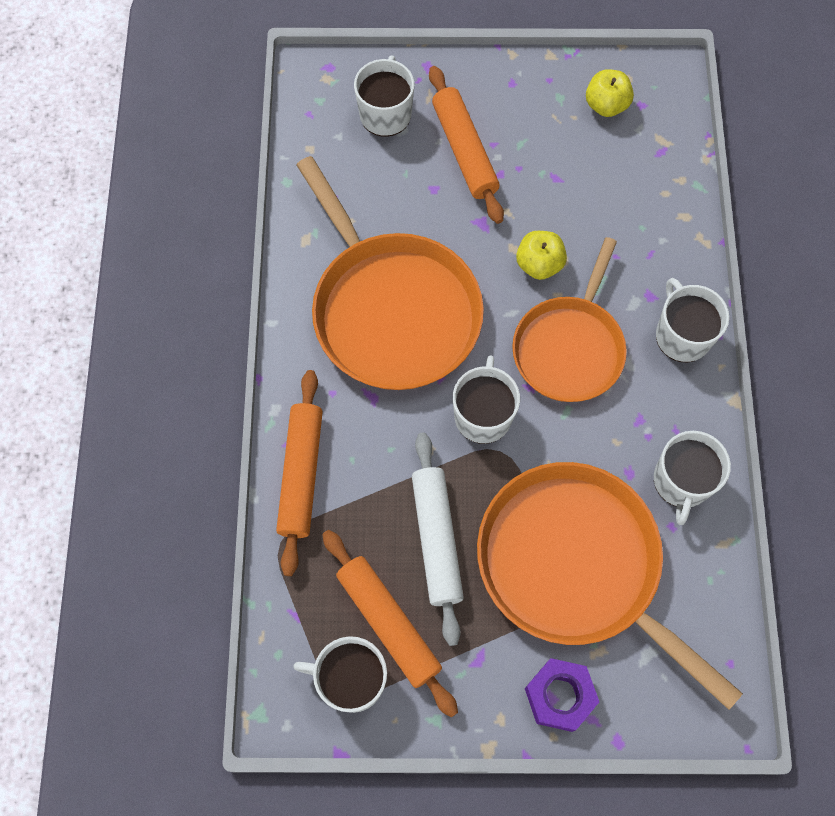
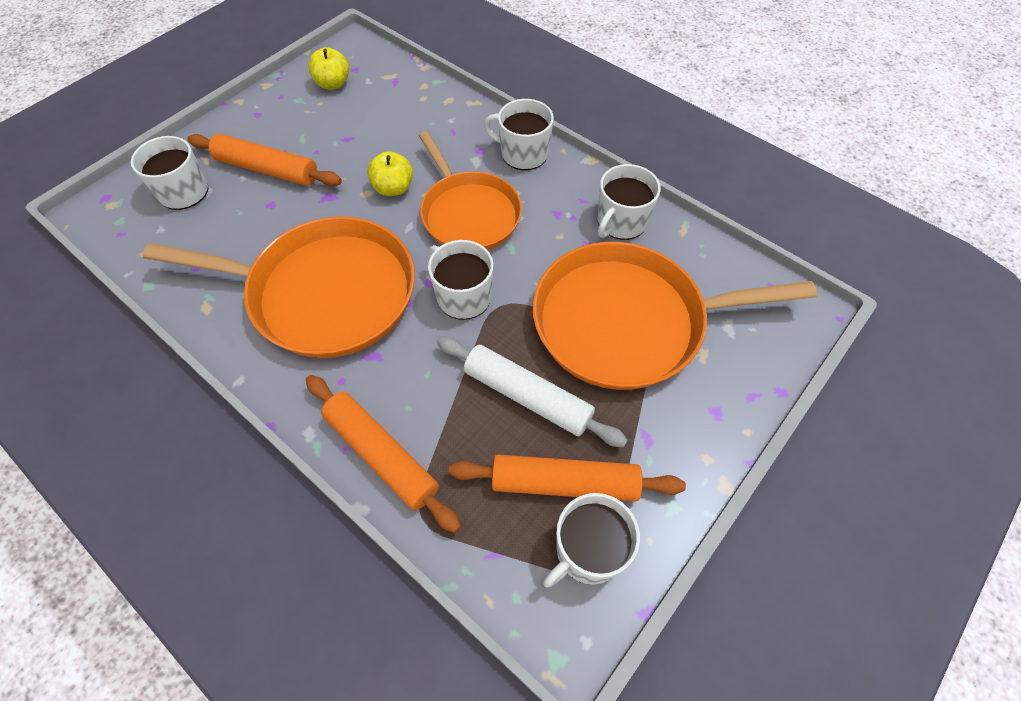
camera: 50 degrees left, 10 degrees down
purple nut [525,658,599,732] -> none
white mug [654,431,731,525] -> white mug turned 75 degrees clockwise [597,164,661,240]

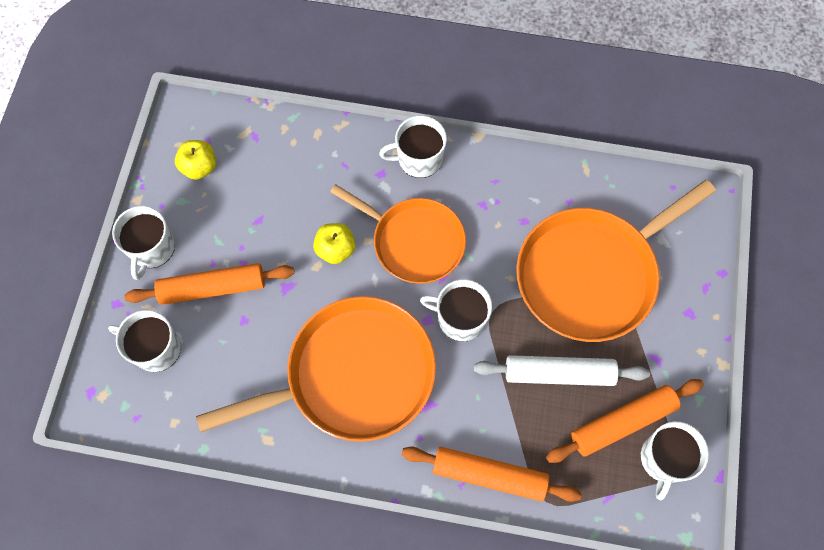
camera: 30 degrees left, 10 degrees up
white mug [597,164,661,240] -> white mug moved to [112,206,175,280]

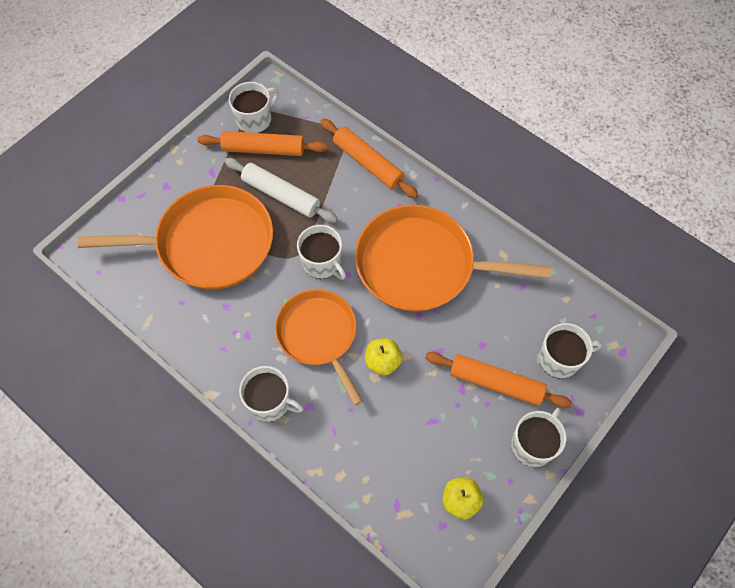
camera: 150 degrees left, 5 degrees down
white mug [108,310,181,372] -> white mug turned 60 degrees counterclockwise [539,323,602,379]

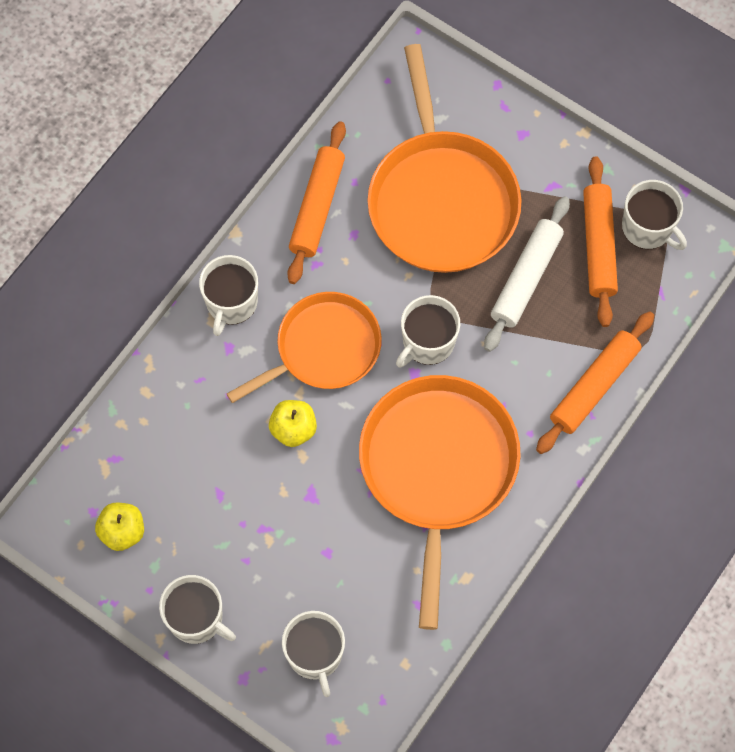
camera: 85 degrees right, 5 degrees up
orange rolling pin [425,352,572,408] -> orange rolling pin moved to [287,121,346,284]

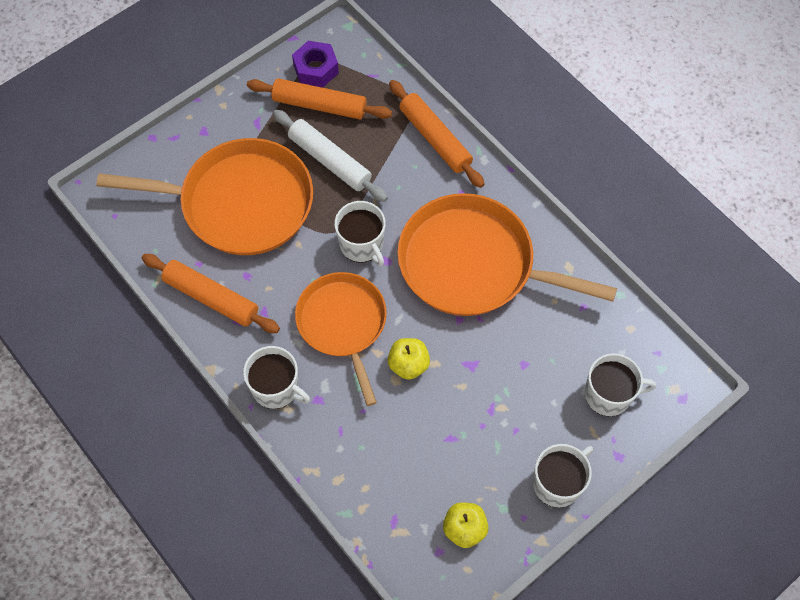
camera: 75 degrees left, 5 degrees down
white mug [622,180,687,250] -> purple nut [292,41,339,88]

